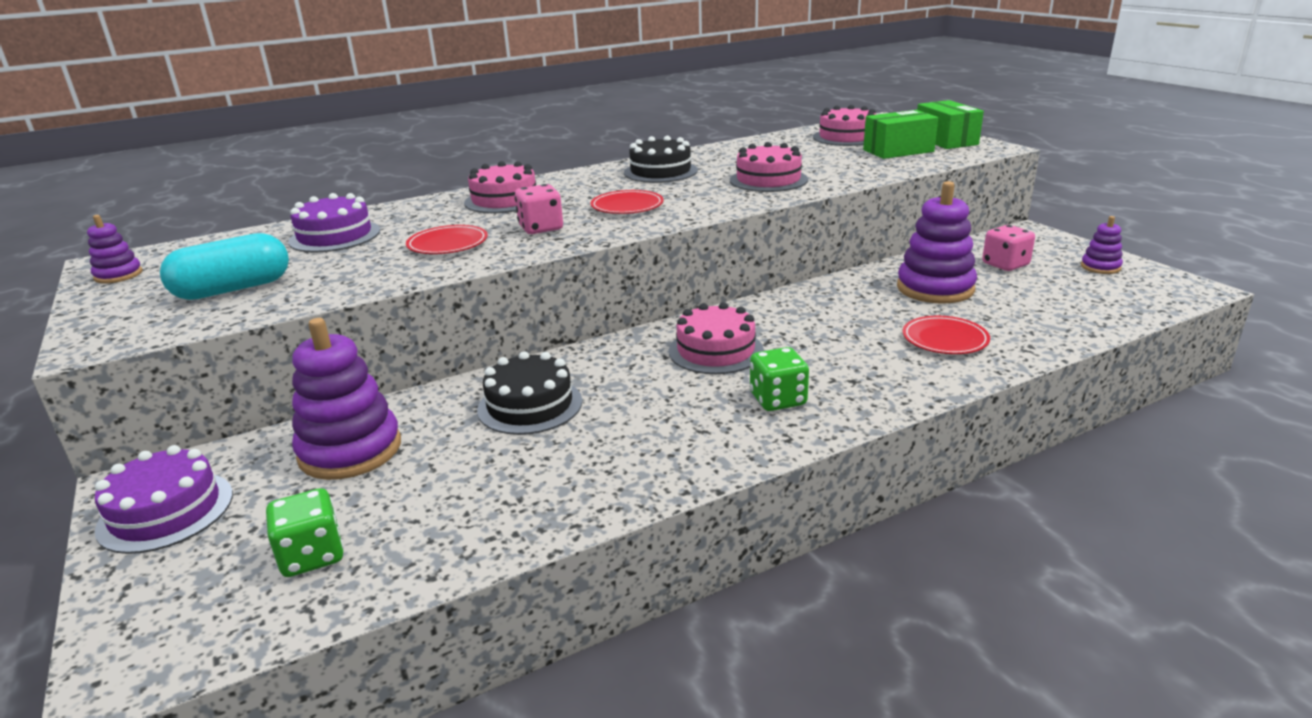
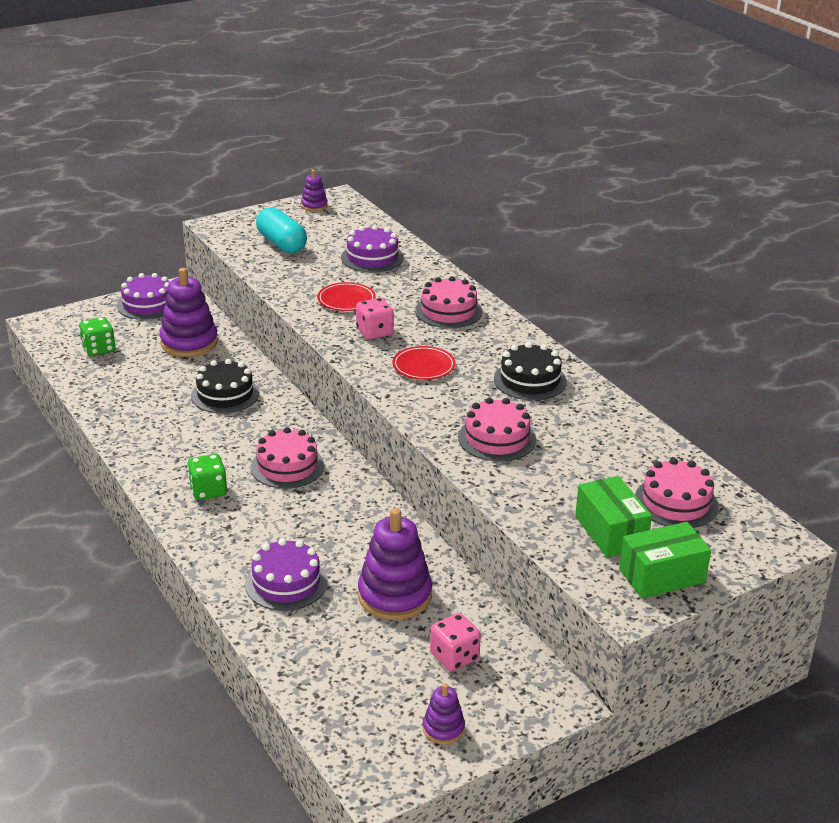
camera: 85 degrees right, 5 degrees up
red plate [903,316,990,354] -> purple cake [245,538,328,611]

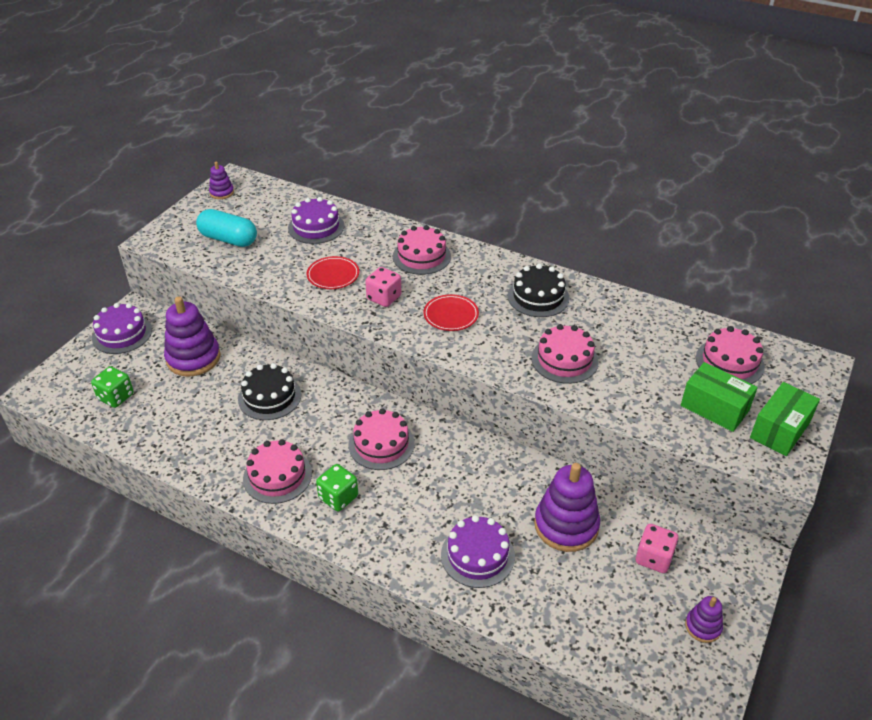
camera: 30 degrees left, 10 degrees up
none -> pink cake [243,439,312,504]

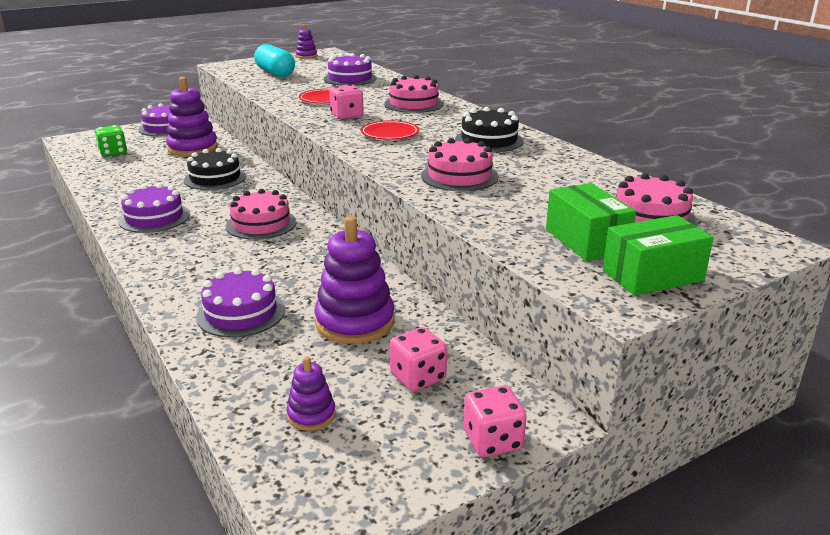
camera: 30 degrees right, 15 degrees down
pink cake [243,439,312,504] -> purple cake [118,183,190,233]
green dice [316,464,358,512] -> none
purple stacking toy [685,596,723,643] -> purple stacking toy moved to [287,356,336,431]
none -> pink dice [464,386,527,457]

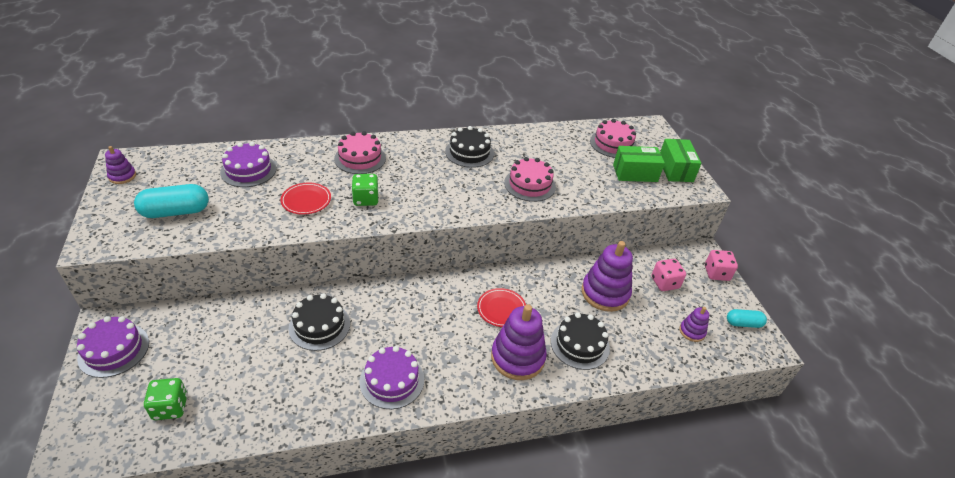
camera: 75 degrees left, 15 degrees up
purple stacking toy [166,77,218,156] -> purple stacking toy moved to [491,304,547,380]
purple cake [196,268,285,337] -> black cake [551,312,610,370]
pink cake [226,189,297,240] -> none
pink dice [329,84,364,119] -> green dice [352,174,378,206]
red plate [361,120,419,140] -> red plate moved to [477,288,526,327]
none -> turquoise capsule [727,309,767,328]

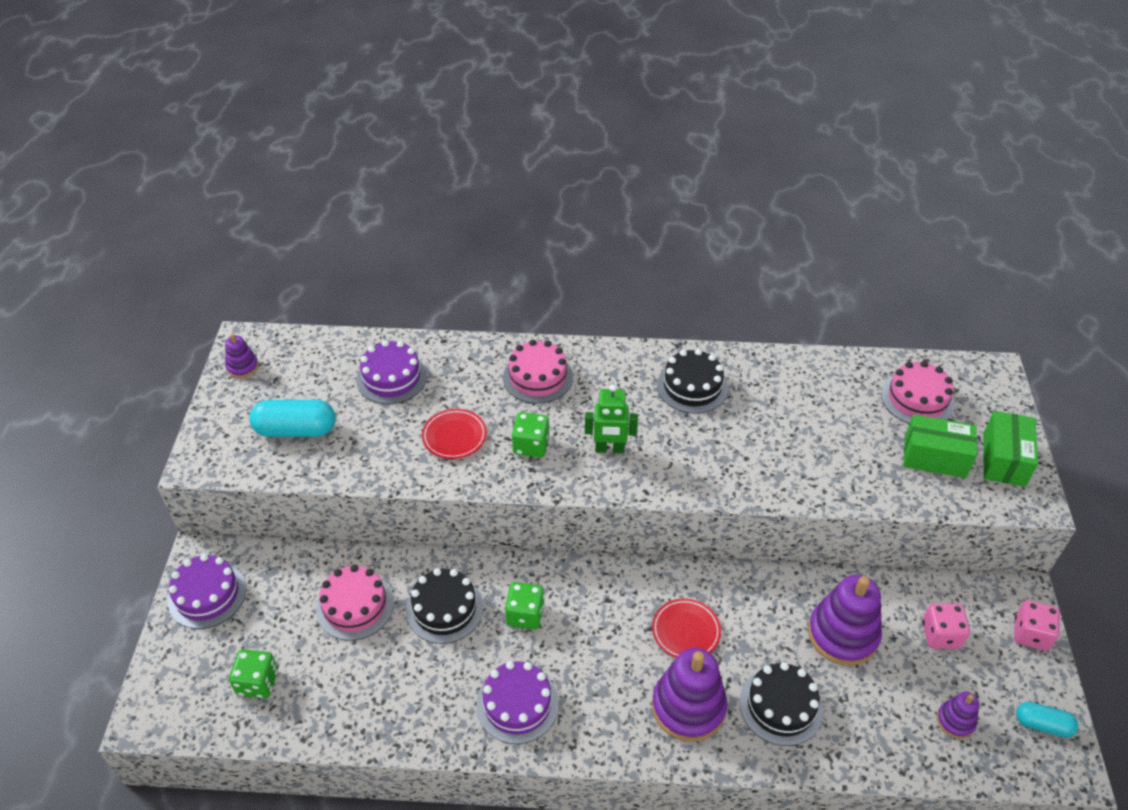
camera: 20 degrees right, 5 degrees up
pink cake [504,157,556,202] -> pink cake moved to [316,564,394,641]
none -> green dice [505,582,545,629]
none -> green robot [585,384,638,453]

